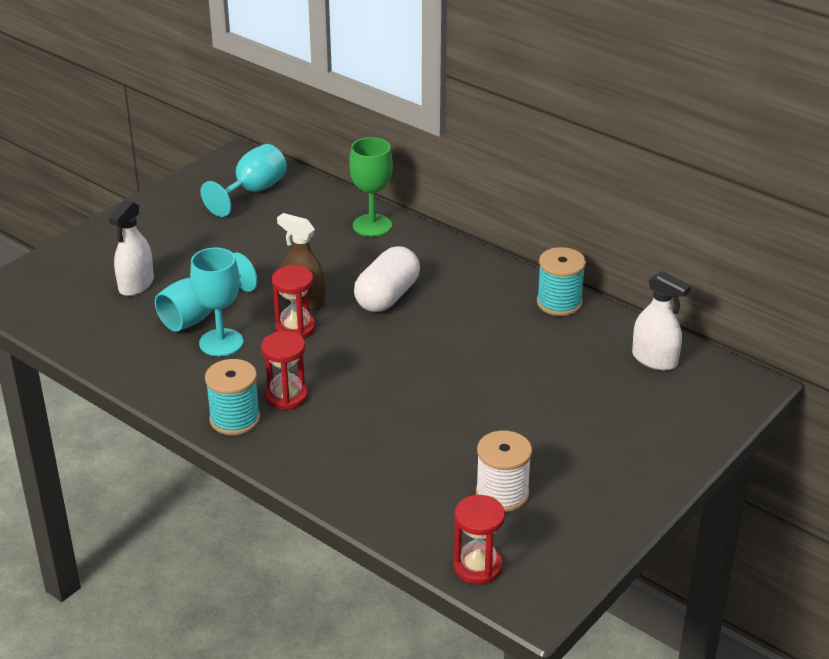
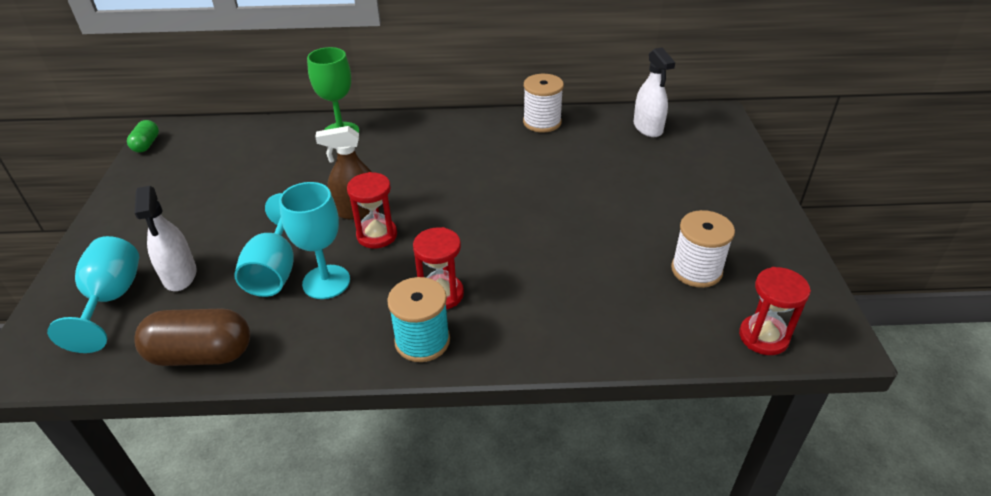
camera: 40 degrees left, 5 degrees up
turquoise goblet [200,144,287,217] -> turquoise goblet moved to [47,236,139,353]
white capsule [354,246,420,312] -> none
turquoise spool [537,247,586,316] -> white spool [523,74,564,132]
white spray bottle [632,271,691,371] -> white spray bottle turned 75 degrees clockwise [633,48,675,137]
none -> green capsule [127,120,159,153]
none -> brown capsule [135,308,250,366]

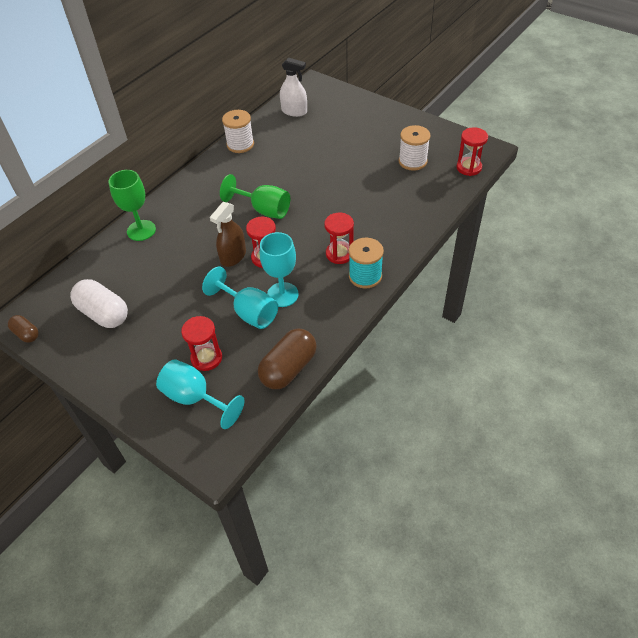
camera: 50 degrees left, 10 degrees up
green capsule [127,120,159,153] -> brown capsule [8,315,39,343]
white spray bottle [135,186,197,291] -> red hourglass [181,316,222,371]
none -> white capsule [70,279,128,328]
none -> green goblet [220,174,290,219]

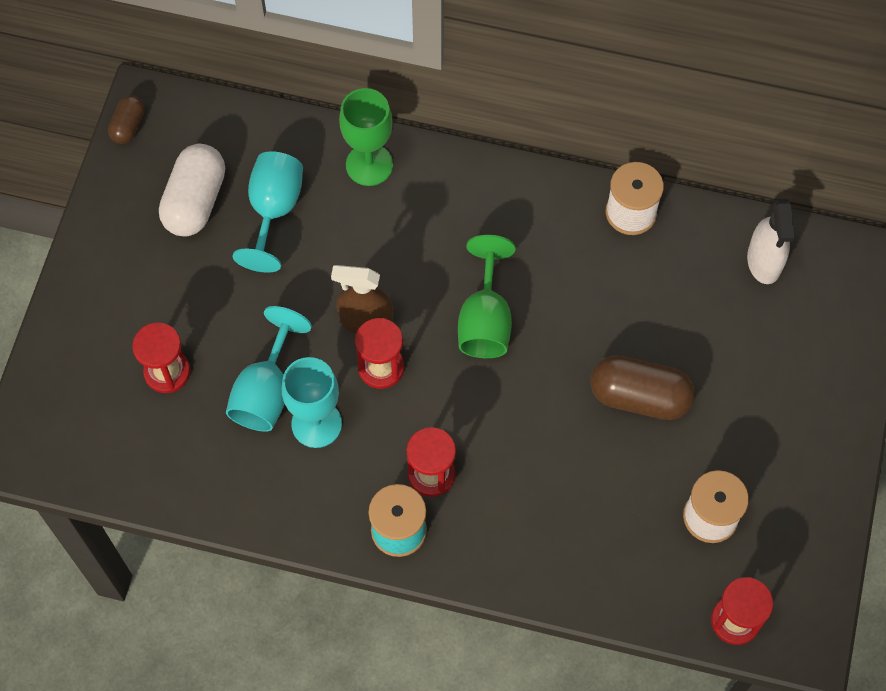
camera: 65 degrees right, 15 degrees up
turquoise goblet [156,359,244,429] -> turquoise goblet moved to [232,151,303,273]
brown capsule [258,328,317,389] -> brown capsule moved to [590,355,695,420]

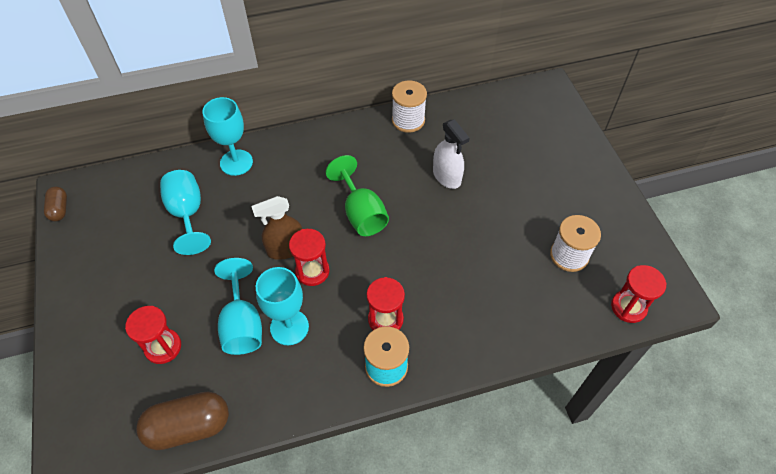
camera: 30 degrees left, 10 degrees down
white capsule [159,144,225,236] -> none
green goblet [339,88,393,186] -> turquoise goblet [203,97,253,176]
brown capsule [590,355,695,420] -> brown capsule moved to [136,391,229,450]
white spray bottle [747,199,794,284] -> white spray bottle moved to [433,119,469,189]

